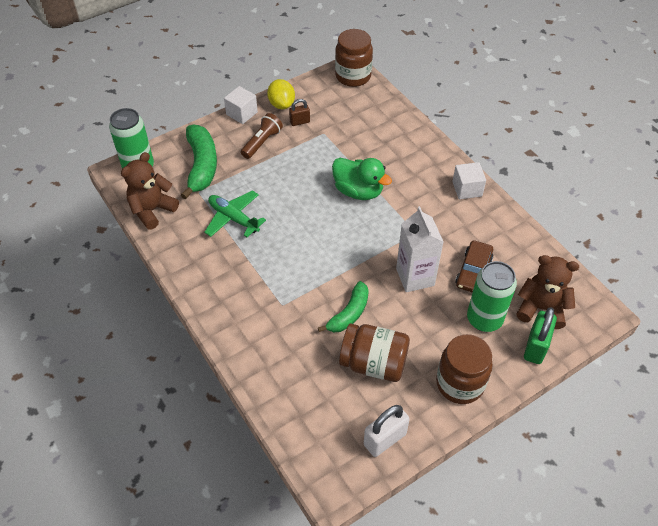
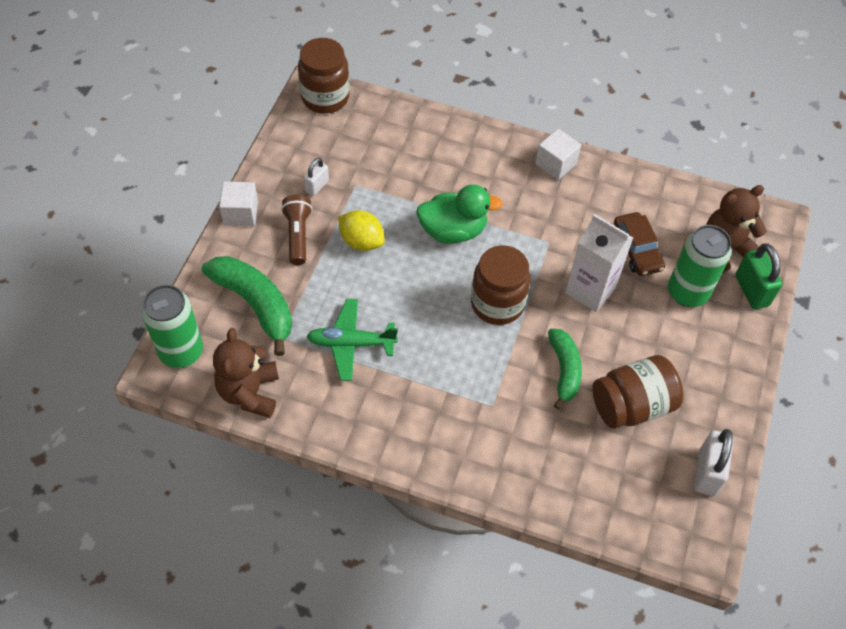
camera: 40 degrees left, 5 degrees up
yellow lemon [267,79,295,109] -> yellow lemon moved to [338,210,385,251]
brown padlock [289,99,310,126] -> white padlock [304,158,329,196]
brown jar [436,334,493,404] -> brown jar moved to [471,245,531,325]

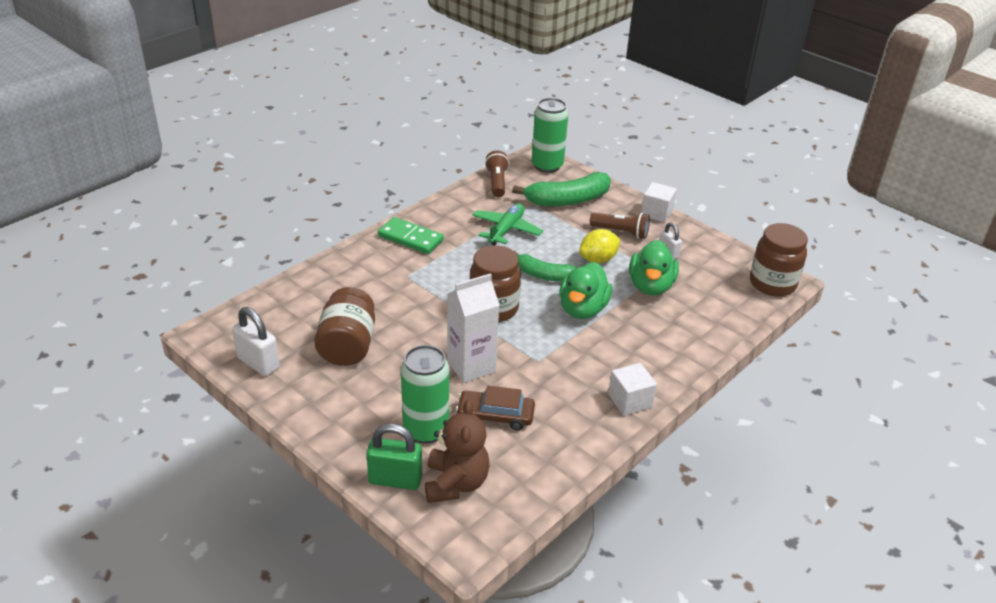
camera: 115 degrees right, 20 degrees down
brown teddy bear [213,328,279,418] -> brown flashlight [485,151,509,197]
green banana [548,328,582,409] -> green banana moved to [514,250,577,282]
none -> green domino [378,217,444,254]
none -> green duck [629,240,679,295]

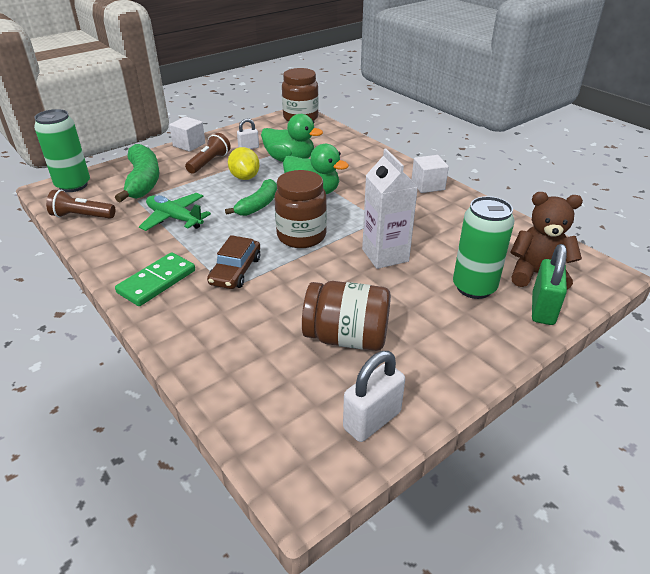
camera: 80 degrees left, 0 degrees up
brown car [456,386,535,430] -> brown car moved to [207,235,260,289]

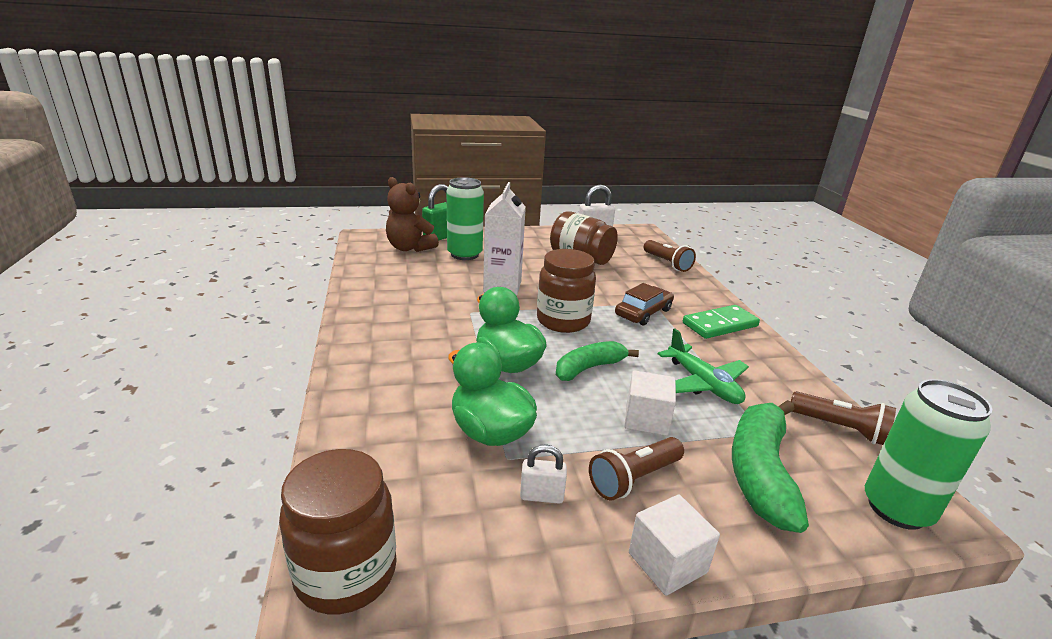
camera: 155 degrees left, 10 degrees down
yellow lemon [228,147,260,180] -> none
white cube [412,155,449,193] -> white cube moved to [624,370,676,436]
none -> brown flashlight [644,240,696,272]

